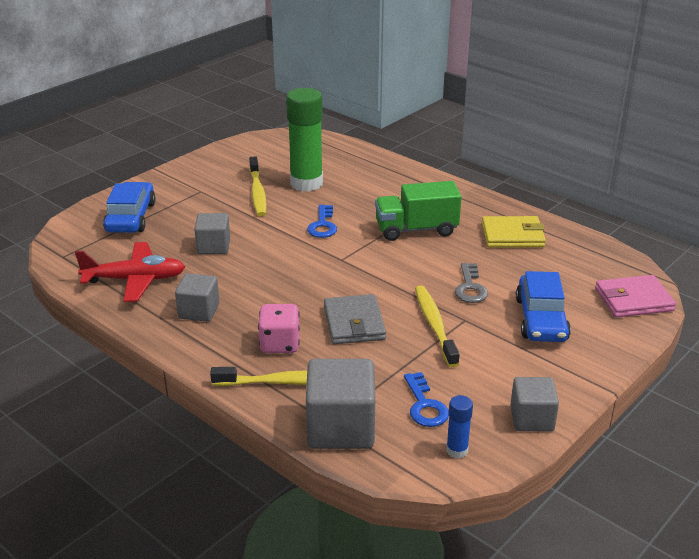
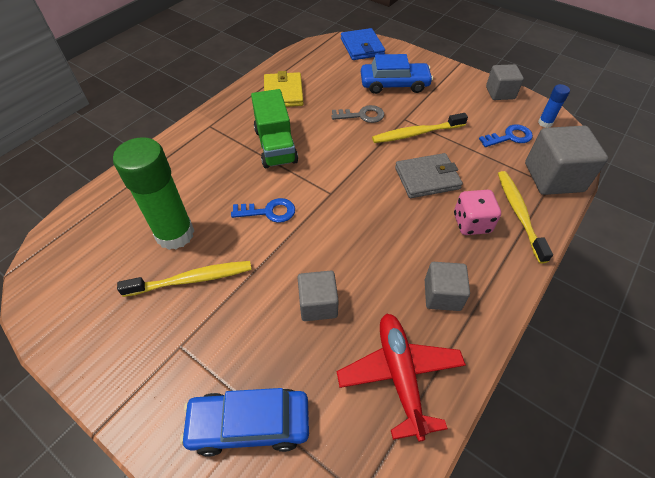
camera: 95 degrees left, 20 degrees up
pink wallet [595,275,676,317] -> blue wallet [341,28,385,60]

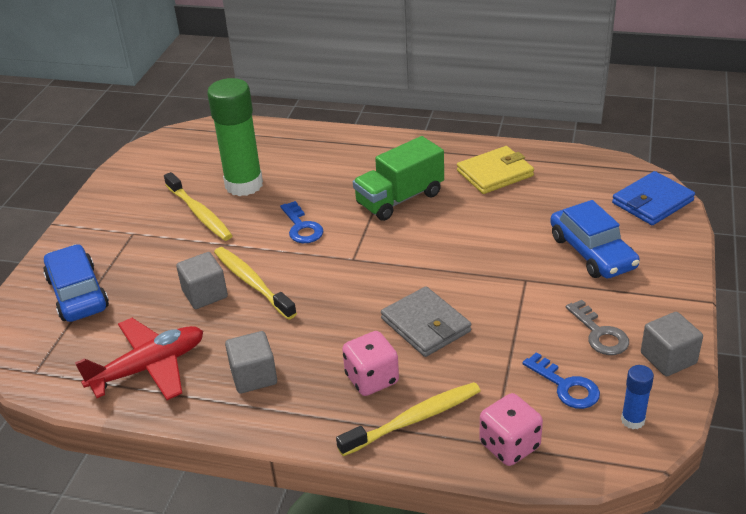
camera: 70 degrees right, 15 degrees down
grey key [331,105,384,123] -> grey key moved to [566,300,629,355]
yellow toothbrush [372,113,468,143] -> yellow toothbrush moved to [214,247,297,320]
grey cube [525,125,608,195] -> pink dice [479,393,543,466]

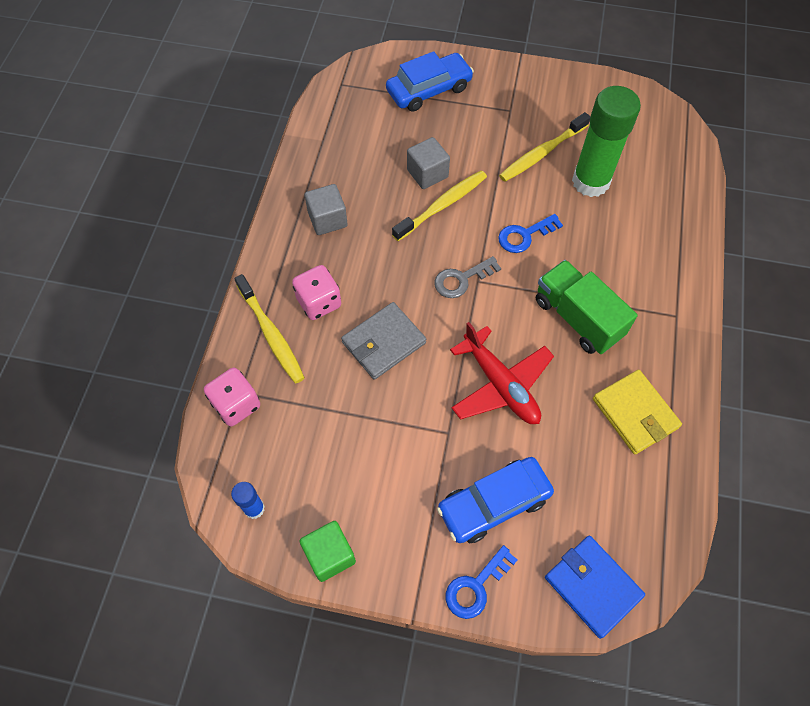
camera: 85 degrees right, 25 degrees up
red plane [75,318,203,400] -> red plane moved to [450,322,554,424]
blue key [522,352,600,409] -> blue key moved to [446,545,517,619]
grey key [566,300,629,355] -> grey key moved to [434,256,501,298]
grey cube [641,312,703,376] -> green cube [300,521,356,582]

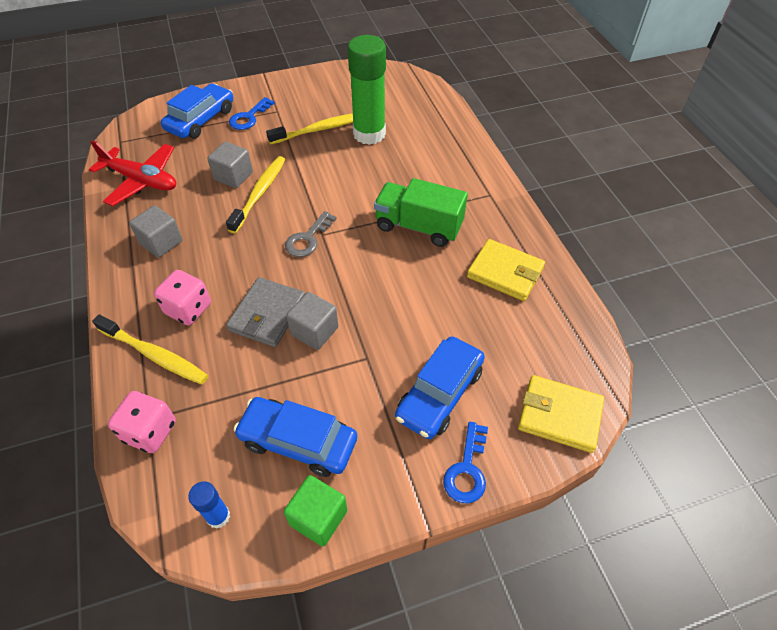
camera: 30 degrees left, 10 degrees down
red plane [450,322,554,424] -> red plane moved to [89,140,176,206]
blue key [498,214,563,253] -> blue key moved to [229,97,274,130]
yellow toothbrush [499,112,590,182] -> yellow toothbrush turned 135 degrees counterclockwise [266,113,353,145]
blue wallet [545,536,645,639] -> yellow wallet [518,375,604,453]
none -> blue car [234,397,357,477]
none -> grey cube [286,292,338,350]

